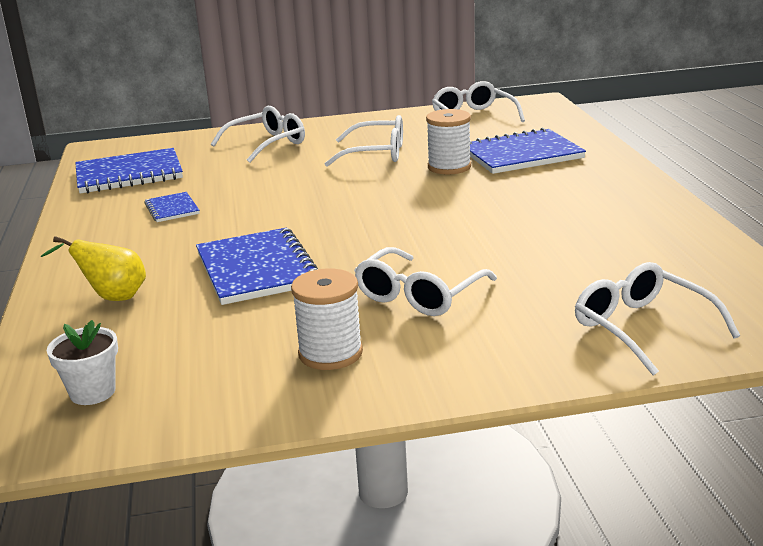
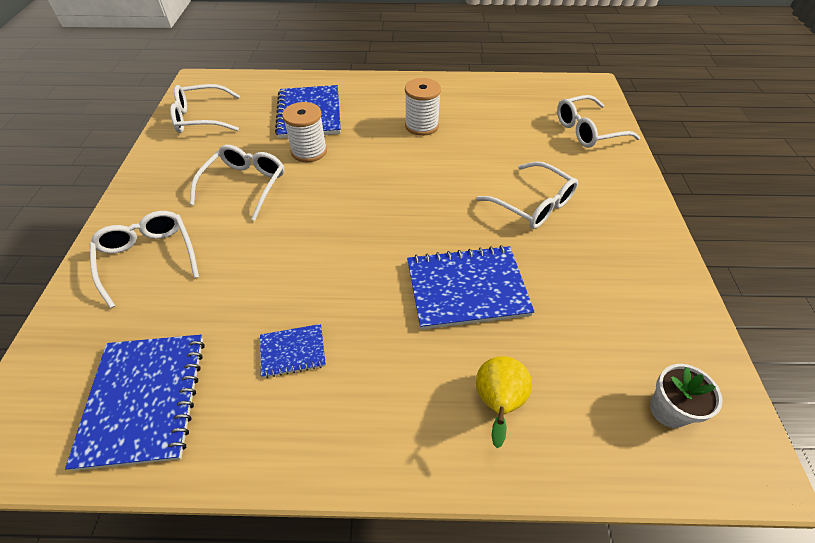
camera: 80 degrees left, 25 degrees up
white spool [291,269,363,370] -> white spool moved to [405,78,441,136]

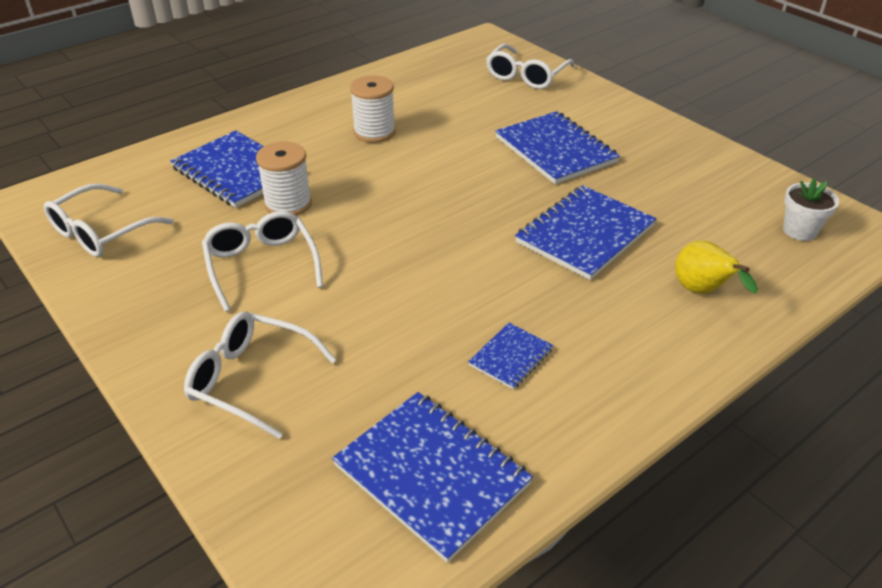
camera: 40 degrees left, 10 degrees down
white glasses [476,161,578,229] -> blue notebook [495,111,620,184]

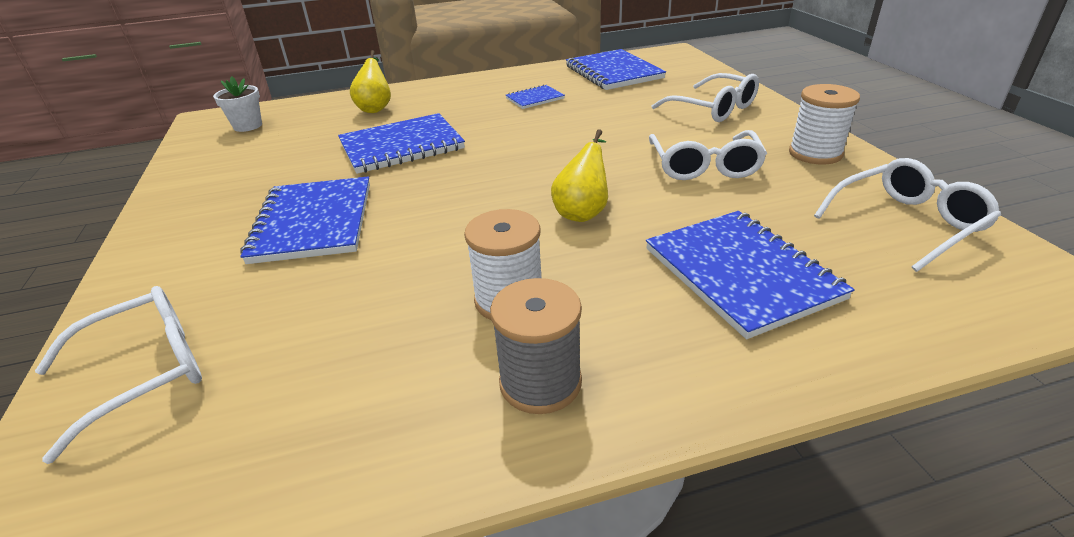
camera: 155 degrees left, 5 degrees down
white spool [256,142,312,216] -> white spool moved to [789,84,860,165]
none -> grey spool [490,278,582,414]
none -> yellow pear [551,129,608,222]

